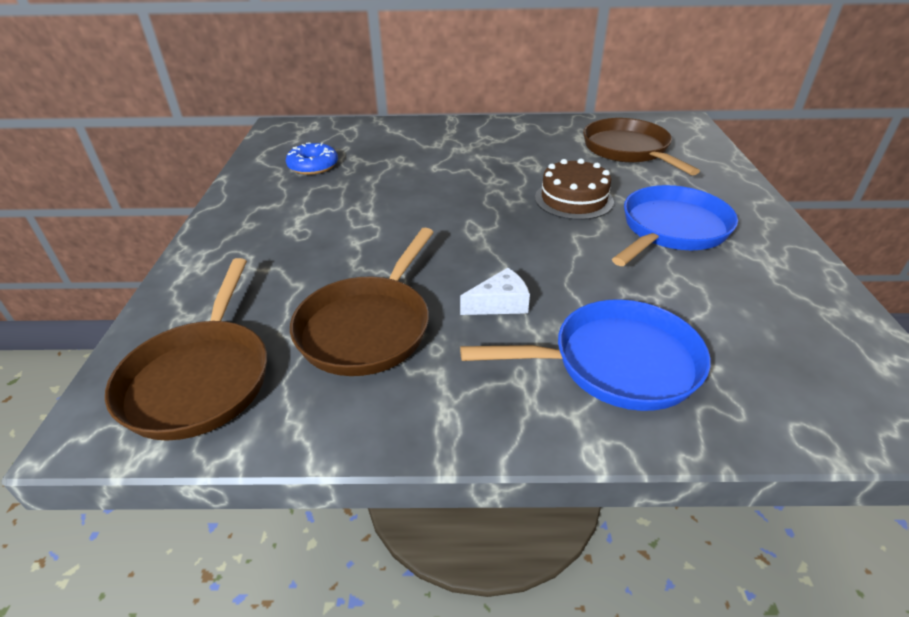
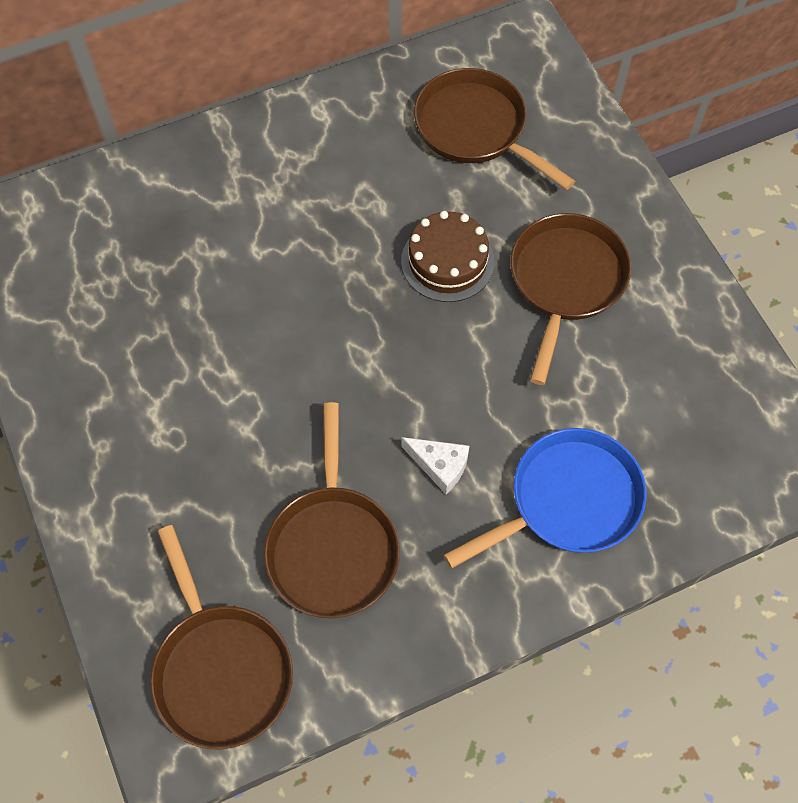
camera: 25 degrees left, 25 degrees up
blue donut [286,142,338,175] -> none
white cheese [460,268,530,315] -> white cheese turned 75 degrees clockwise [402,437,469,494]
blue pan [612,185,738,266] -> brown pan [510,213,631,385]

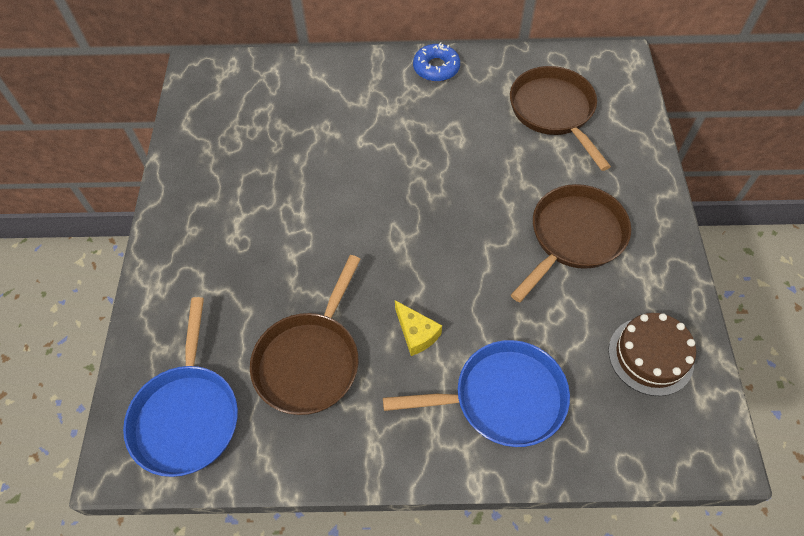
camera: 25 degrees right, 5 degrees down
brown pan [150,525,293,749] -> blue pan [123,297,238,477]
brown cake [401,211,494,302] -> brown cake moved to [608,313,696,396]
white cheese [402,437,469,494] -> yellow cheese [395,300,442,356]
none -> blue donut [413,42,460,82]

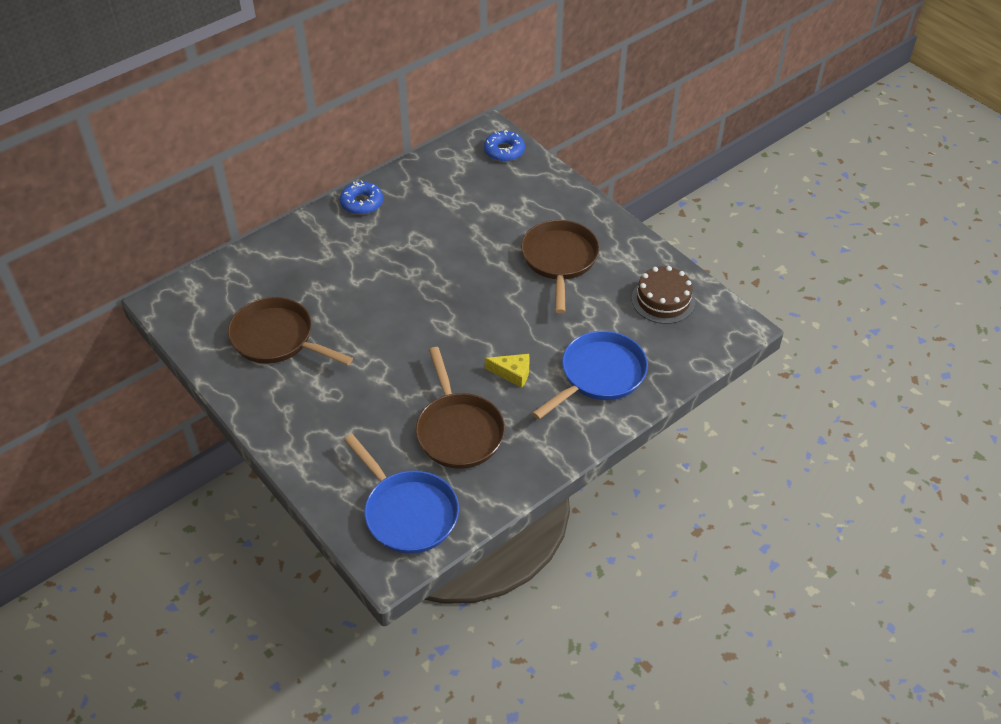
camera: 40 degrees left, 10 degrees down
brown pan [510,66,611,171] -> brown pan moved to [228,297,353,365]
none -> blue donut [484,130,525,162]

